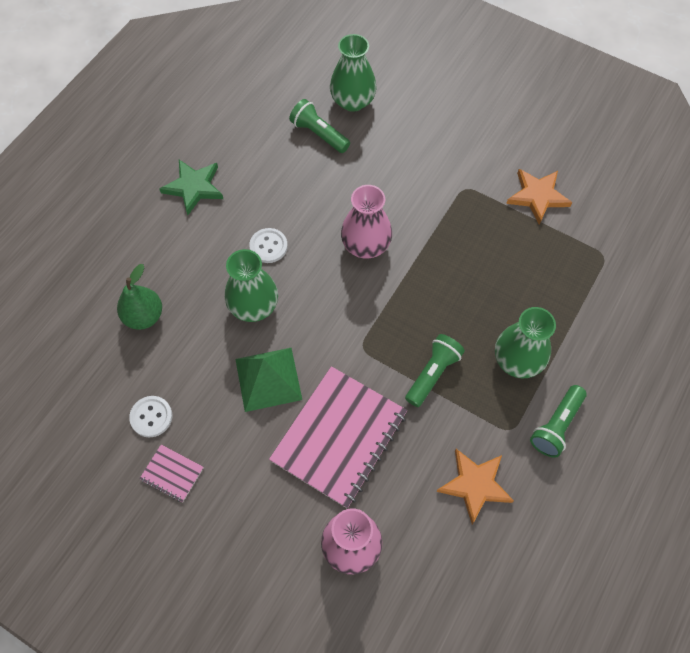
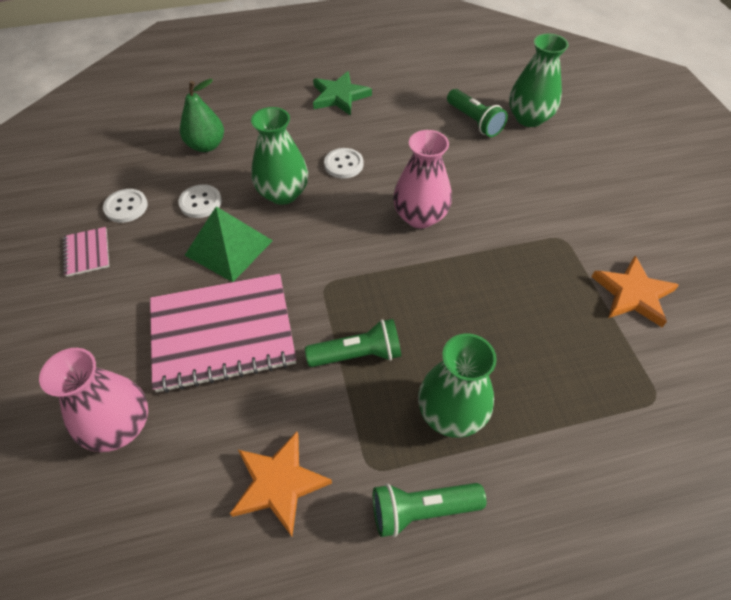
camera: 45 degrees right, 10 degrees down
green flashlight [289,99,350,153] -> green flashlight turned 150 degrees clockwise [447,89,508,137]
none -> white button [178,184,222,218]

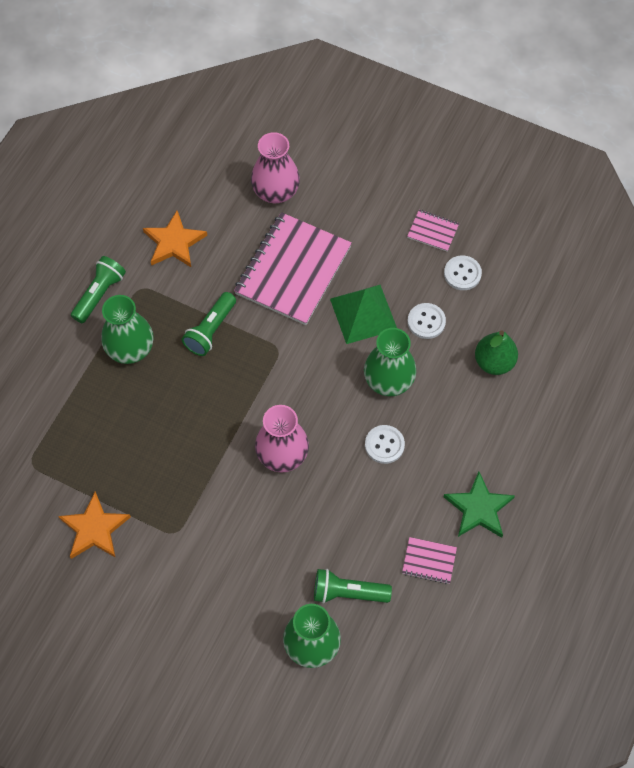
camera: 130 degrees right, 10 degrees up
none -> pink notebook [402,537,457,584]

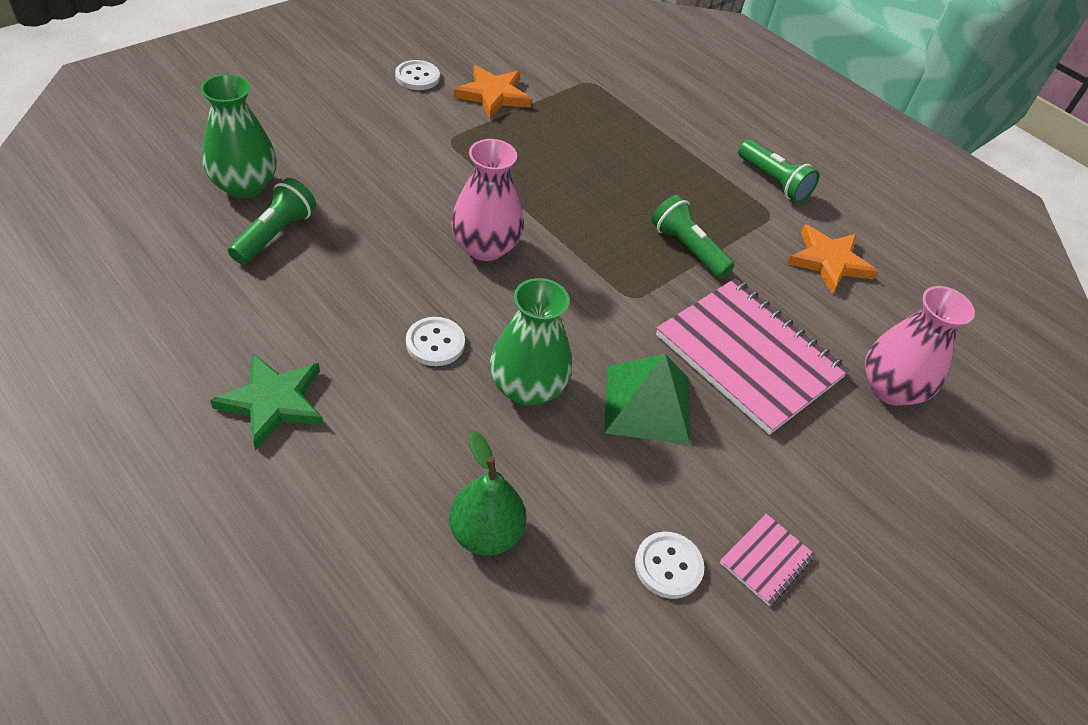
camera: 105 degrees right, 15 degrees down
green vase [101,295,154,364] -> none
pink notebook [402,537,457,584] -> none
white button [408,303,446,339] -> white button moved to [395,60,440,90]

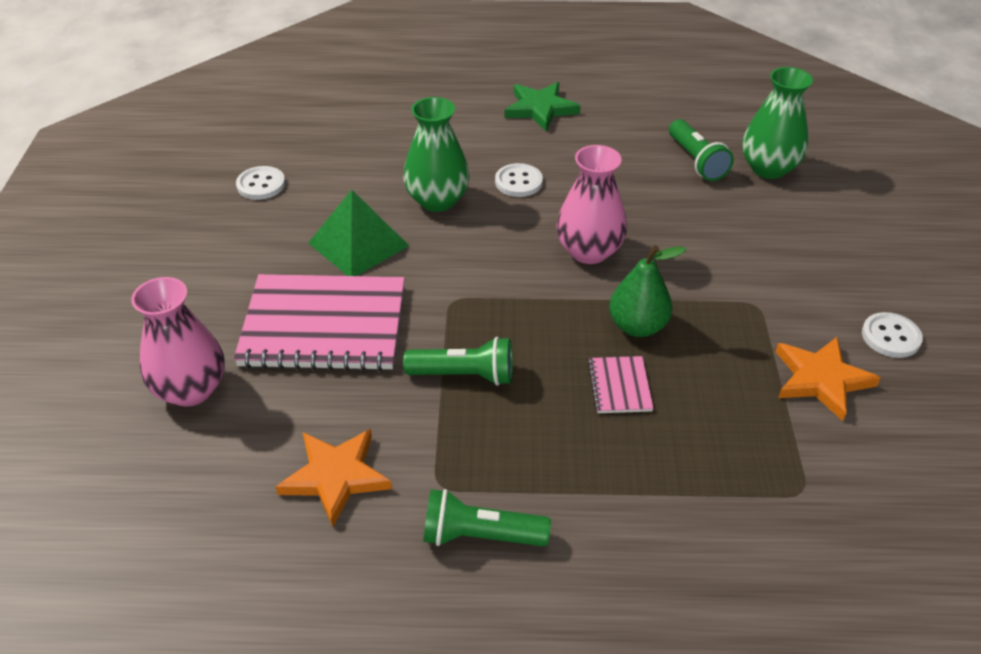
camera: 140 degrees right, 5 degrees down
green pear [449,430,527,556] -> green pear moved to [609,245,687,337]
pink notebook [720,514,815,606] -> pink notebook moved to [588,356,654,413]

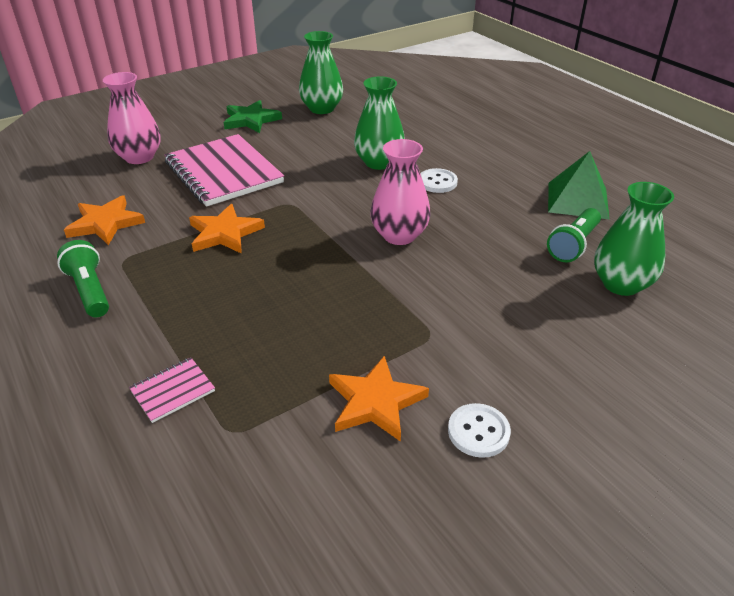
camera: 55 degrees right, 5 degrees down
white button [236,166,285,200] -> green vase [299,31,343,114]
green pyramid [308,190,409,276] -> green pyramid moved to [548,151,609,219]
green flashlight [403,337,513,386] -> orange star [189,204,265,254]
green star [504,82,580,131] -> green star moved to [224,100,282,133]
pink notebook [588,356,654,413] -> pink notebook moved to [129,357,215,423]
green pear [609,245,687,337] -> none

